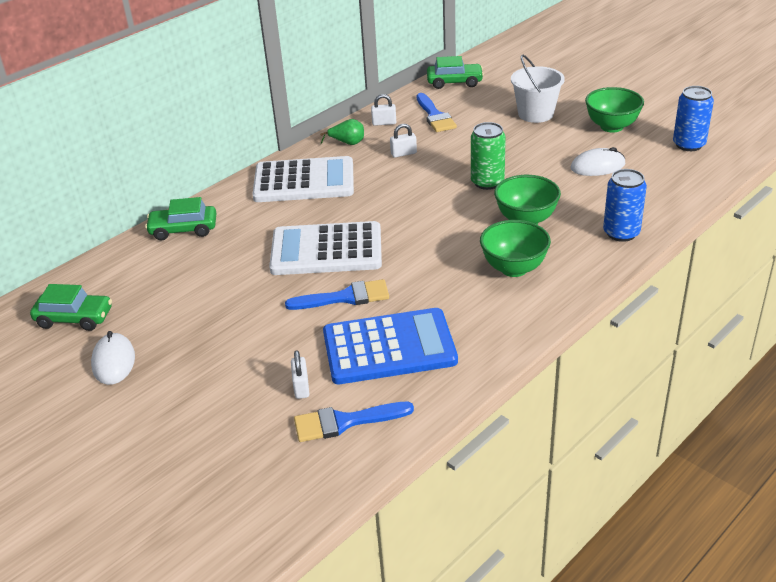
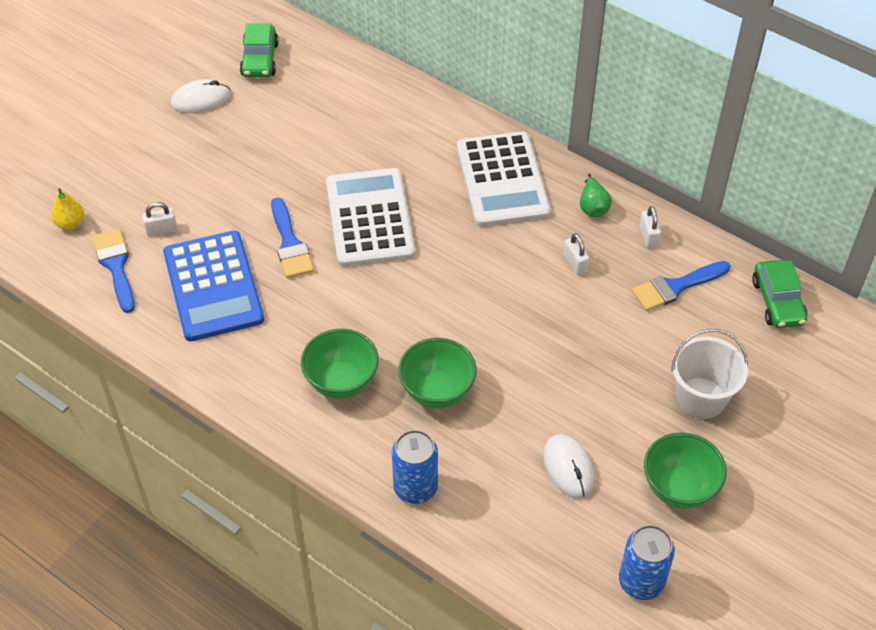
camera: 80 degrees right, 15 degrees up
green car [145,197,216,240] -> none
green can [471,122,506,190] -> none
none -> yellow pear [51,188,84,230]

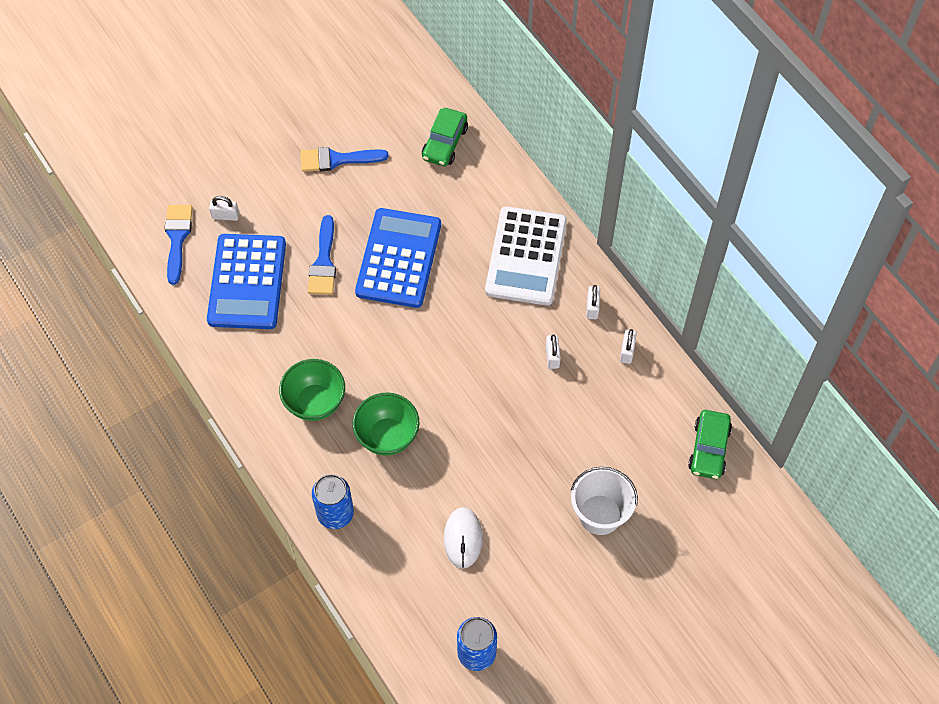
camera: 20 degrees right, 10 degrees up
yellow pear [51,188,84,230] -> none
white mouse [171,79,231,113] -> none
green car [240,23,279,77] -> green car moved to [422,108,468,166]
white calculator [326,168,415,267] -> blue calculator [355,208,441,308]
green pear [580,173,612,218] -> white padlock [586,285,600,319]
blue brush [632,261,731,311] -> blue brush moved to [300,147,389,172]
green bowl [644,432,727,509] -> none

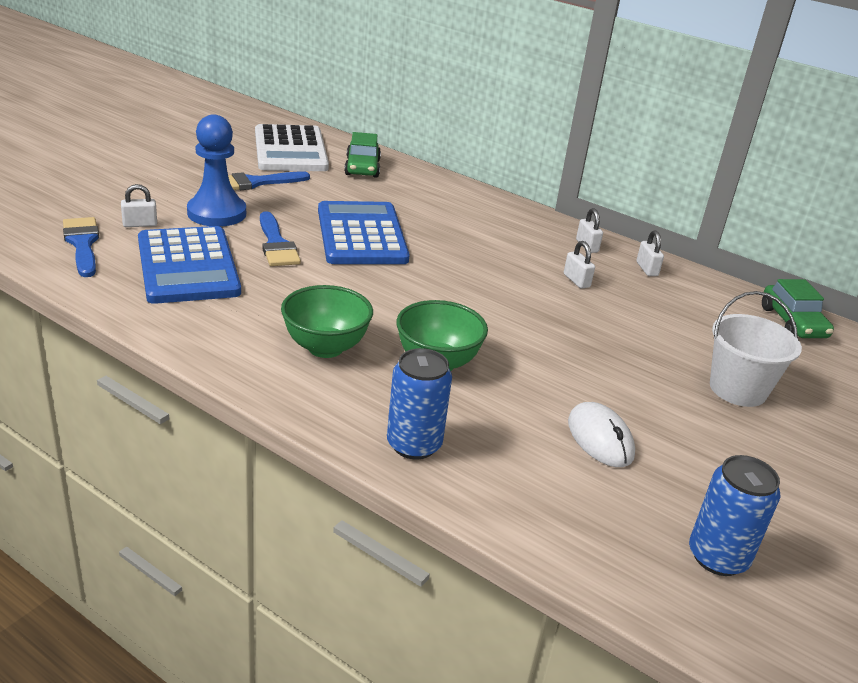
camera: 25 degrees left, 30 degrees down
white calculator [485,206,567,306] -> white calculator moved to [255,124,329,171]
none -> blue pawn [187,114,246,227]

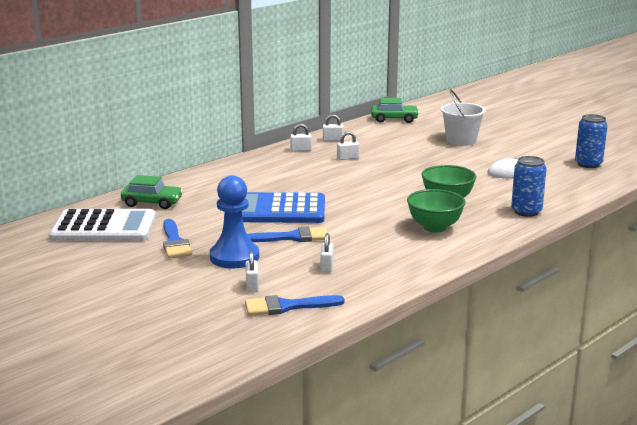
camera: 75 degrees left, 10 degrees down
blue calculator [138,226,241,304] -> white padlock [320,233,334,273]

